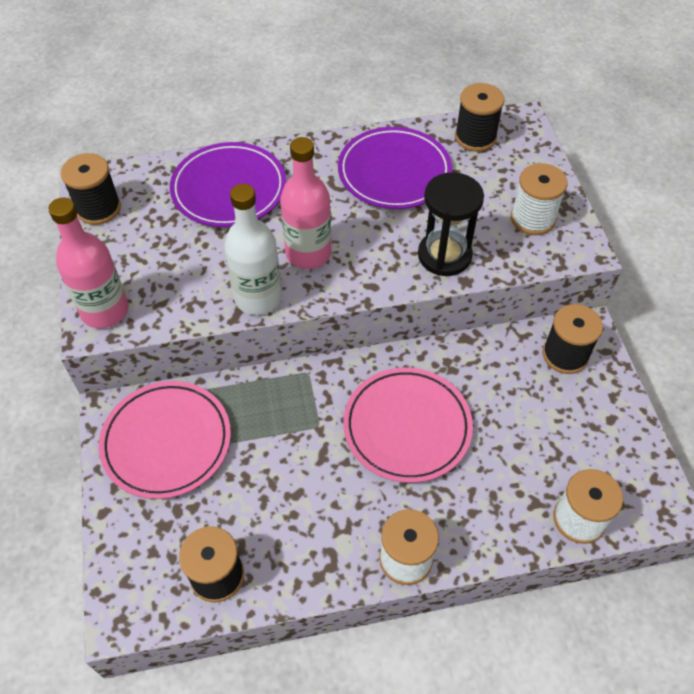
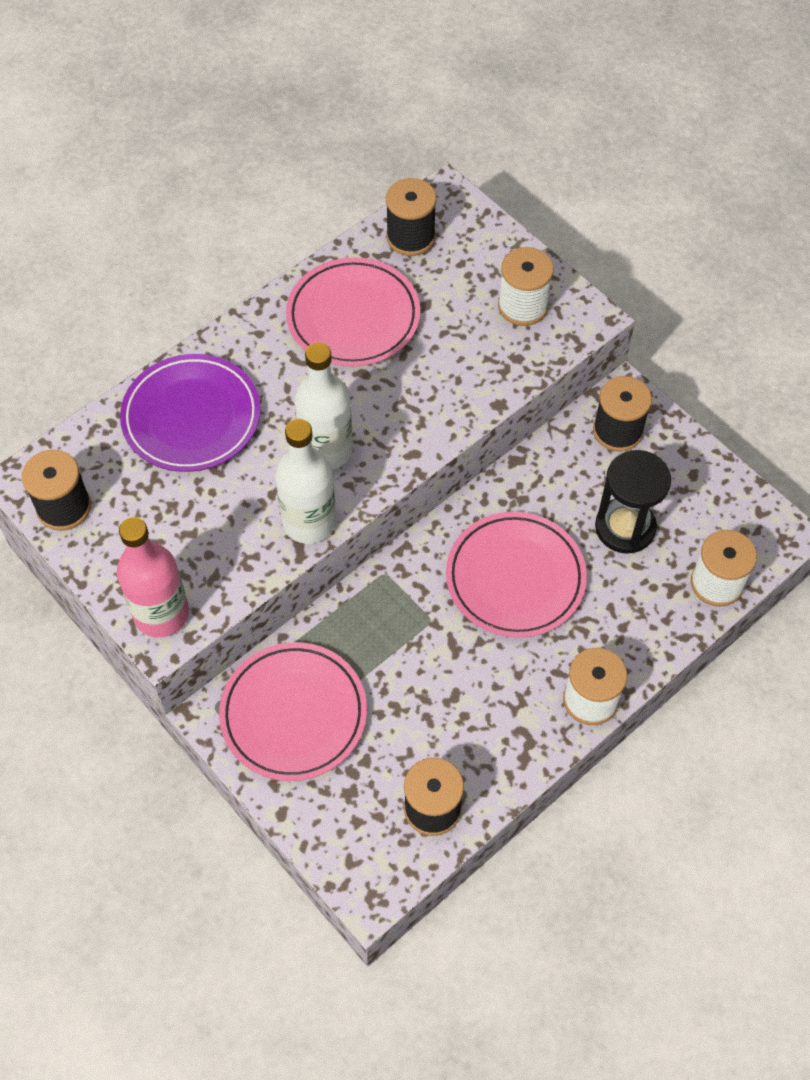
camera: 30 degrees left, 5 degrees up
pink bottle [280,137,331,269] -> white bottle [294,342,353,470]
purple plate [338,127,452,209] -> pink plate [286,257,420,367]
black hourglass [418,172,484,276] -> black hourglass moved to [595,450,671,554]

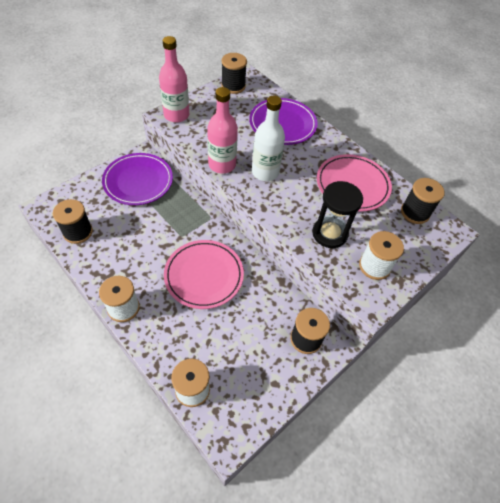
camera: 85 degrees right, 5 degrees down
pink plate [219,642,367,781] -> purple plate [102,153,173,205]
white bottle [275,419,336,544] -> pink bottle [207,87,238,174]
black hourglass [595,450,671,554] -> black hourglass moved to [312,181,363,248]

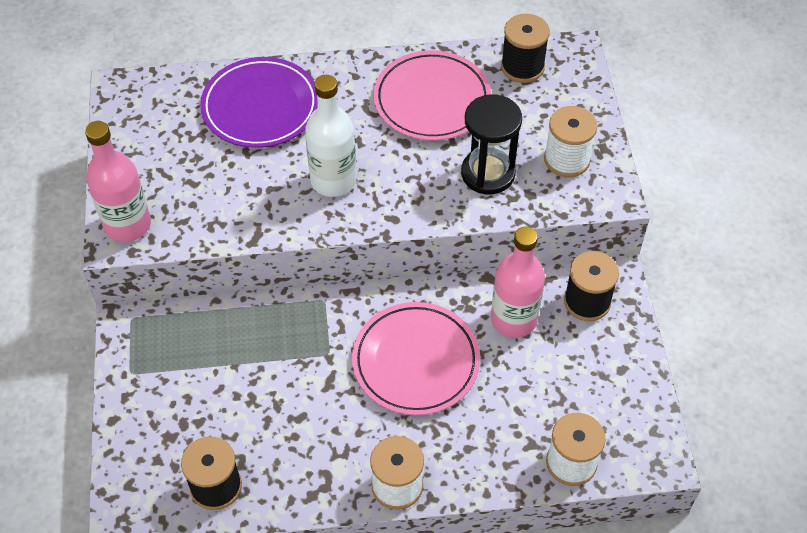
camera: 50 degrees left, 0 degrees up
purple plate [102,153,173,205] -> none
pink bottle [207,87,238,174] -> pink bottle moved to [491,227,545,338]
black spool [221,53,247,94] -> none

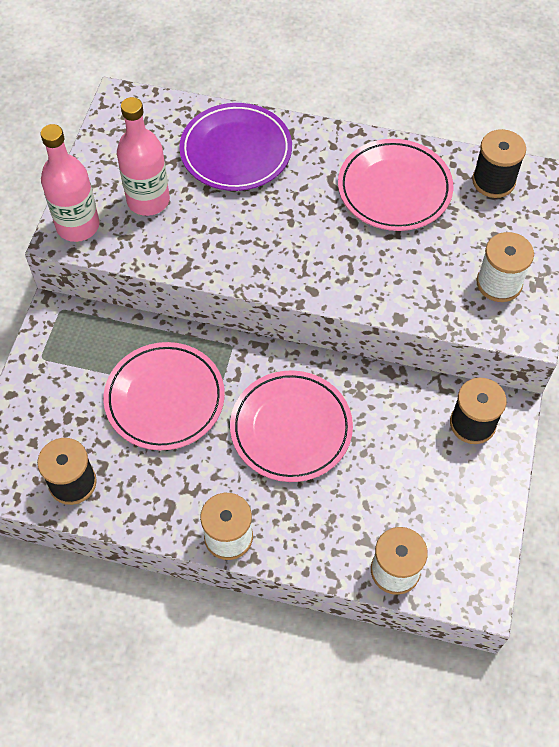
camera: 20 degrees right, 5 degrees up
white bottle [305,75,356,197] -> none
black hourglass [461,94,522,194] -> none
pink bottle [491,227,545,338] -> pink bottle moved to [117,97,170,216]
none -> pink plate [103,342,225,450]

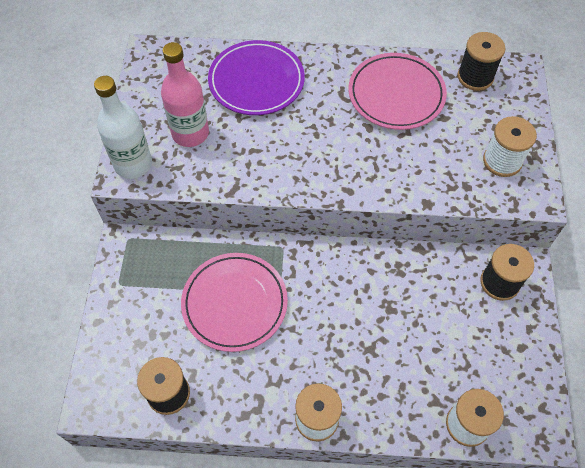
camera: 10 degrees left, 0 degrees up
pink bottle [41,124,99,242] -> white bottle [94,76,152,179]
pink plate [230,370,353,482] -> none

